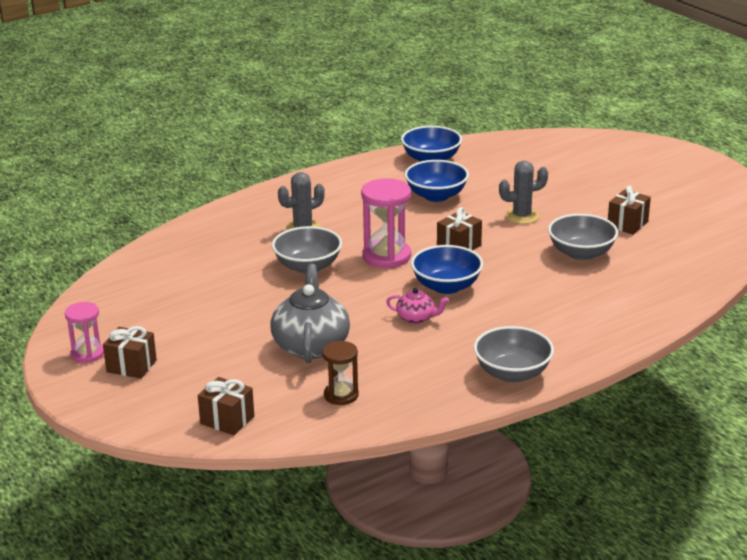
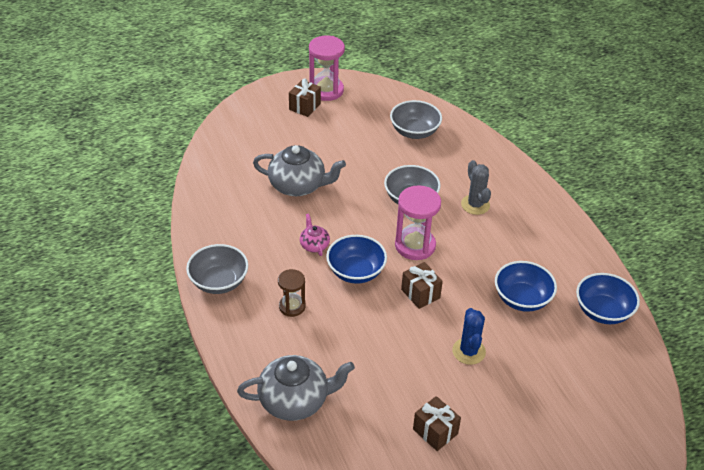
camera: 100 degrees right, 15 degrees up
pink hourglass [65,302,104,363] -> pink hourglass [309,36,345,101], size x1.64
brown gift [198,377,254,435] -> none
brown hourglass [322,341,359,405] -> brown hourglass moved to [278,269,306,317]
pink teapot [386,288,449,324] -> pink teapot turned 135 degrees clockwise [300,213,330,256]
grey cactus [499,161,548,224] -> blue cactus [452,308,486,365]
grey bowl [548,214,618,260] -> grey bowl moved to [390,100,442,139]
none -> grey teapot [237,355,355,421]

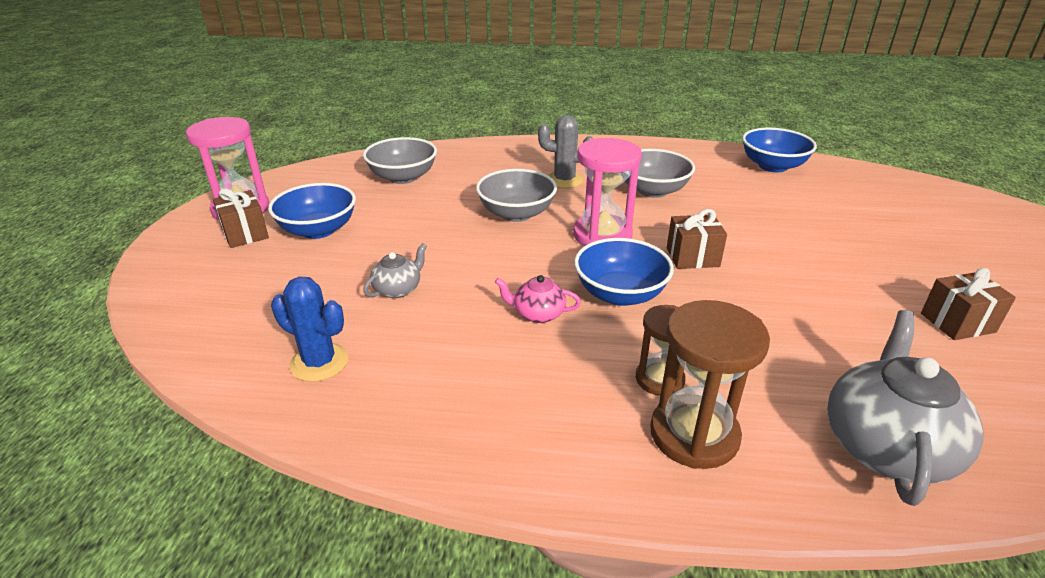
camera: 60 degrees left, 10 degrees down
grey bowl [186,244,248,294] -> grey bowl moved to [625,149,695,198]
grey teapot [253,145,346,196] -> grey teapot [363,243,427,298], size x0.50
blue cactus [452,308,486,365] -> blue cactus moved to [271,277,348,382]
blue bowl [495,261,557,312] -> blue bowl moved to [268,183,356,239]
none -> brown hourglass [650,300,770,469]

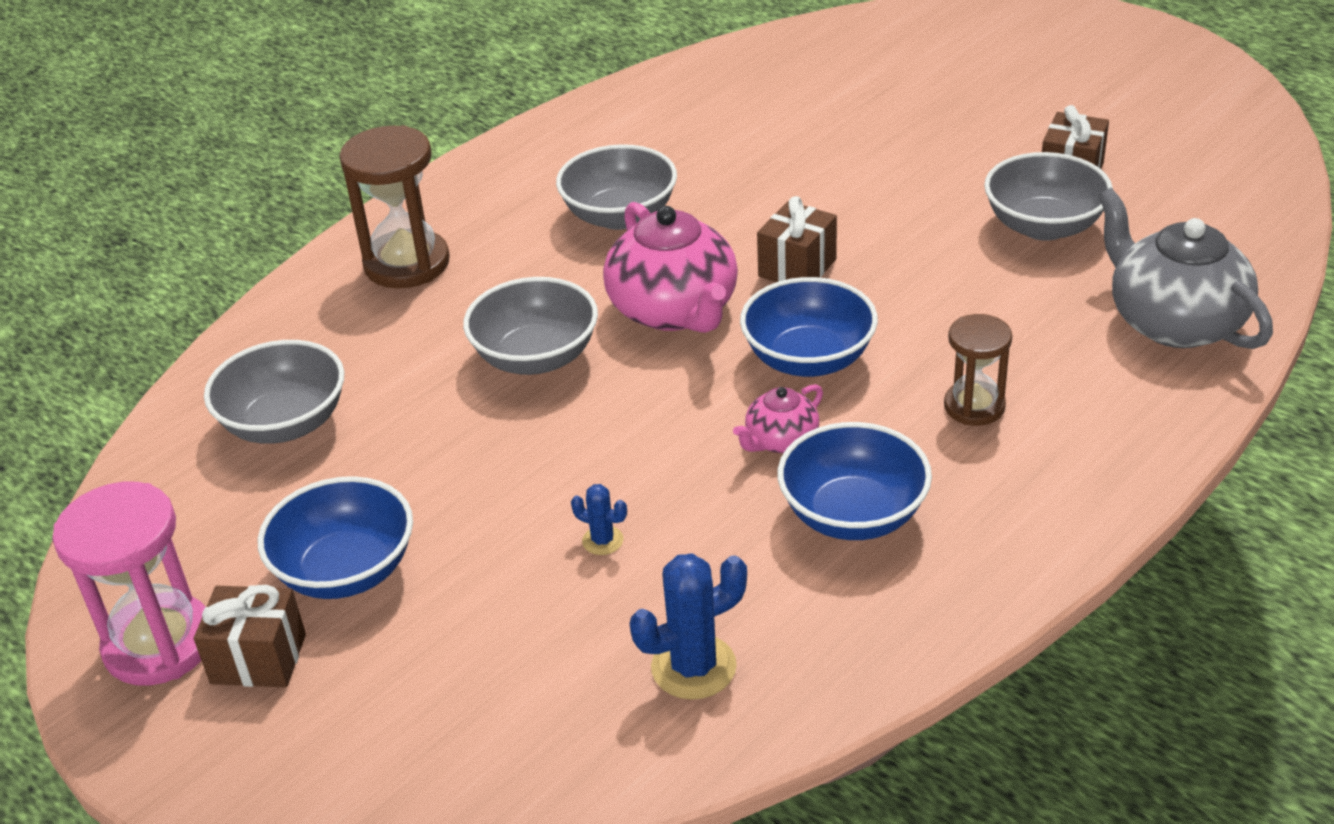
camera: 50 degrees left, 5 degrees up
grey teapot [363,243,427,298] -> blue cactus [571,484,627,555]
grey cactus [538,115,593,188] -> none
pink hourglass [573,138,642,246] -> pink teapot [603,202,738,333]
brown hourglass [650,300,770,469] -> brown hourglass moved to [340,125,450,288]
blue bowl [742,128,817,172] -> blue bowl moved to [777,422,932,540]
none -> grey bowl [984,152,1113,241]

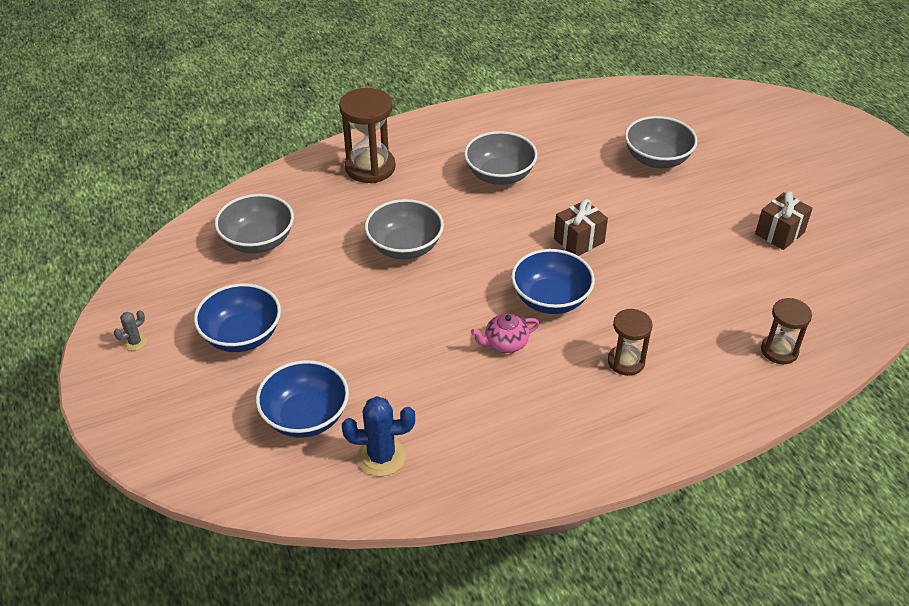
camera: 20 degrees right, 5 degrees up
pink hourglass [52,482,206,686] -> grey cactus [114,310,147,351]
brown gift [194,585,306,687] -> none
blue cactus [571,484,627,555] -> none
pink teapot [603,202,738,333] -> none
blue bowl [777,422,932,540] -> blue bowl moved to [256,360,349,438]
grey bowl [984,152,1113,241] -> grey bowl moved to [625,116,698,168]
grey teapot [1098,188,1273,349] -> brown hourglass [761,298,812,364]

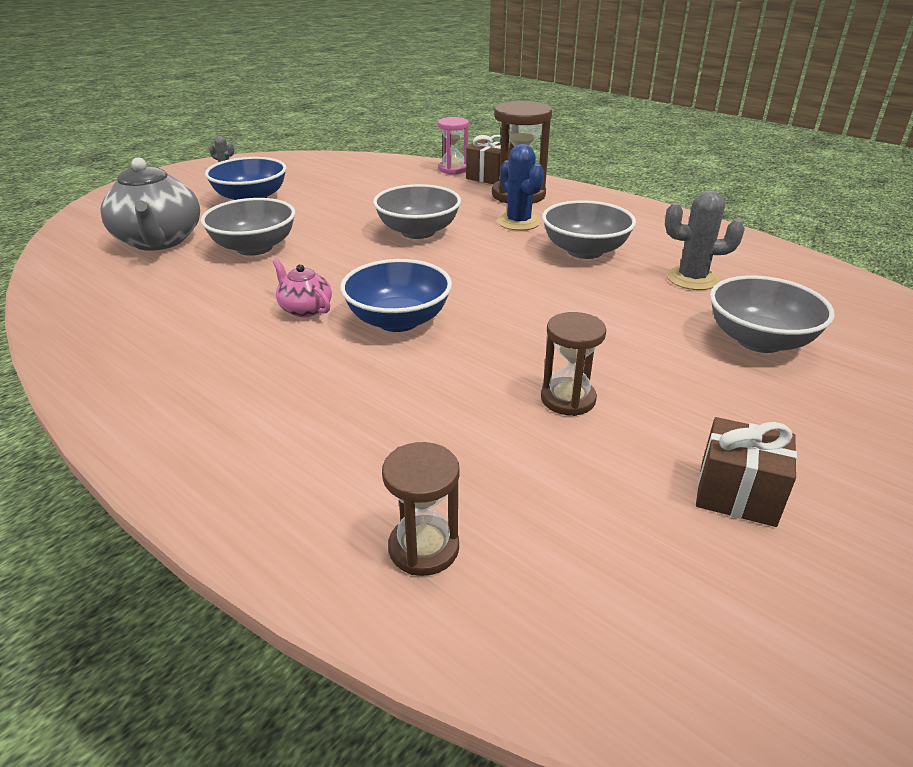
camera: 65 degrees right, 10 degrees down
grey bowl [215,194,294,253] -> grey bowl moved to [201,198,295,256]
blue bowl [256,360,349,438] -> grey teapot [100,157,200,251]
blue cactus [342,396,415,476] -> blue cactus moved to [497,144,544,231]
brown gift [554,199,608,256] -> brown gift moved to [466,135,511,184]
brown hourglass [608,309,653,376] -> brown hourglass moved to [541,312,606,416]
none -> pink hourglass [438,117,469,174]
none -> grey cactus [665,190,745,290]

